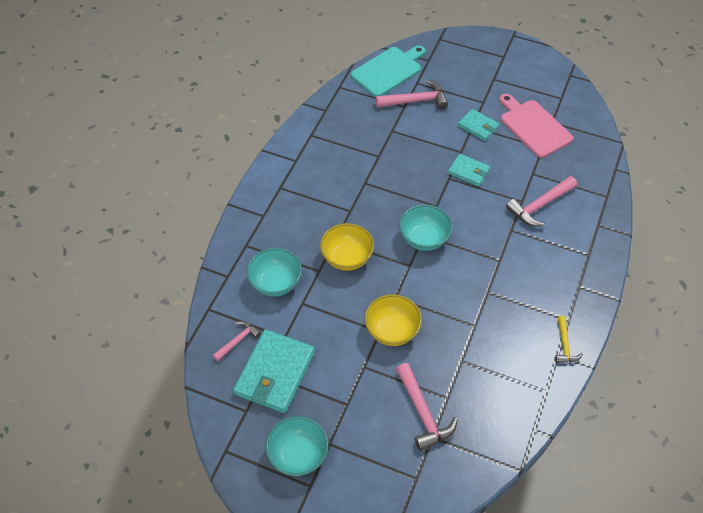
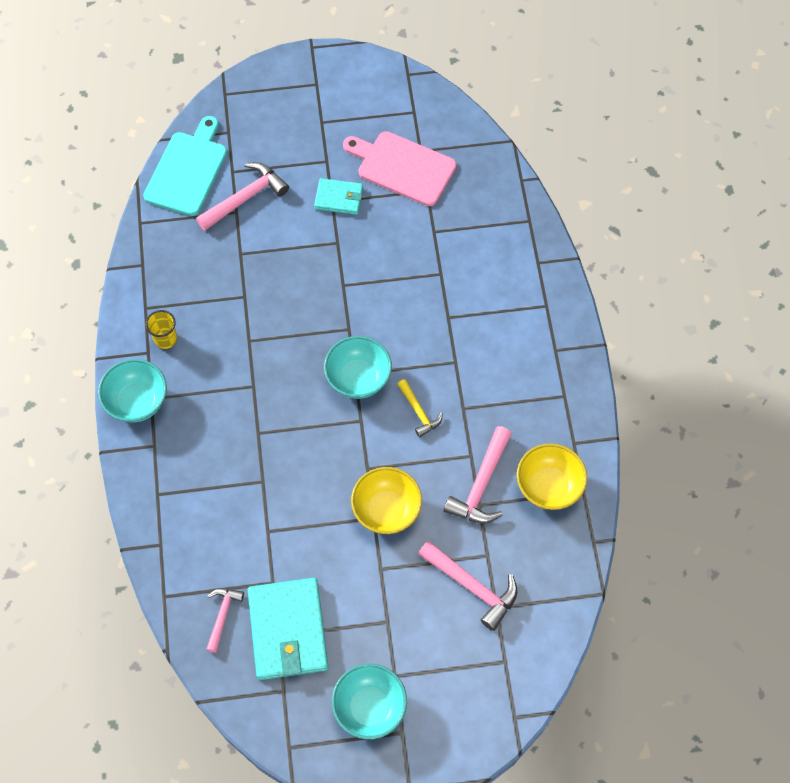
camera: 30 degrees left, 10 degrees up
turquoise bowl [247,248,302,297] -> turquoise bowl moved to [98,359,167,422]
yellow bowl [320,223,374,271] -> yellow bowl moved to [517,443,587,510]
turquoise wallet [448,154,490,187] -> none
pink hammer [506,176,577,227] -> pink hammer moved to [444,426,512,523]
yellow hammer [555,316,583,363] -> yellow hammer moved to [397,379,443,437]
none -> yellow cup [145,310,177,349]

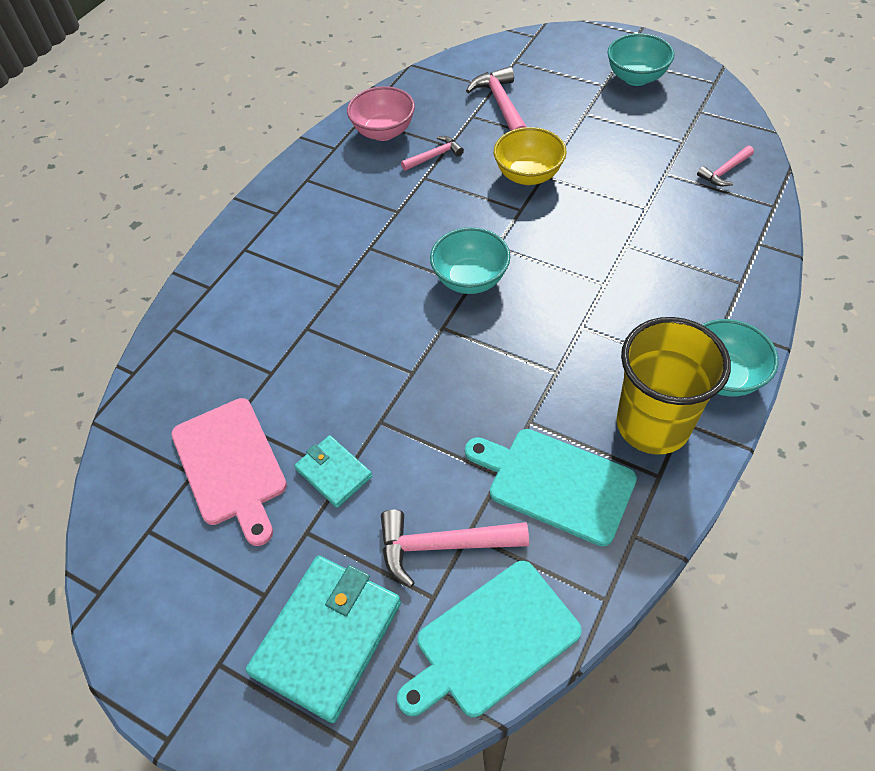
camera: 140 degrees left, 10 degrees down
yellow cup [145,310,177,349] -> yellow cup [617,317,731,454], size x2.37
turquoise wallet [248,578,328,680] -> turquoise wallet moved to [246,555,401,723]
yellow hammer [397,379,443,437] -> none
pink hammer [444,426,512,523] -> pink hammer [401,136,464,171], size x0.60
yellow bowl [517,443,587,510] -> pink bowl [347,86,415,141]
none -> turquoise cutting board [465,429,637,546]

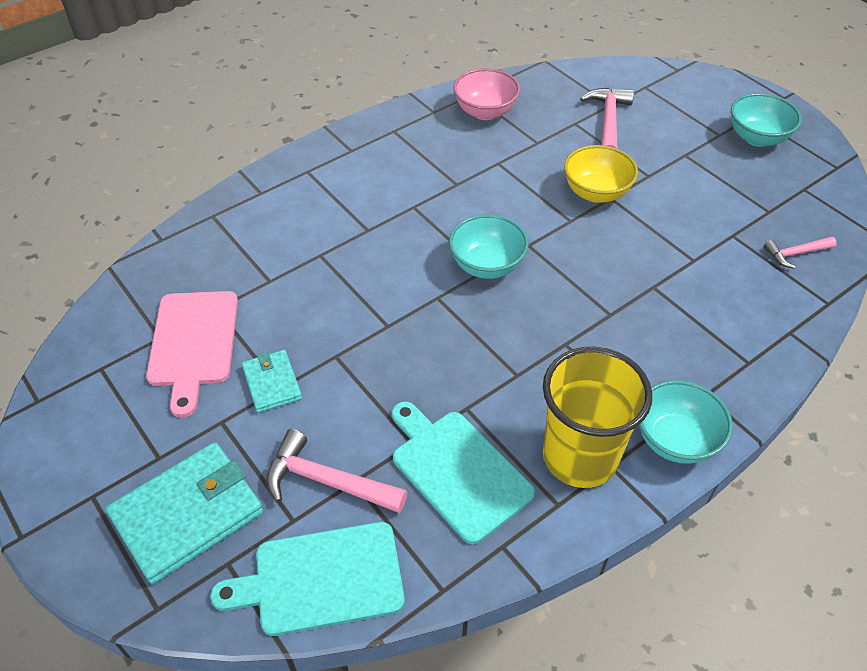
camera: 20 degrees right, 5 degrees down
pink hammer [401,136,464,171] -> none

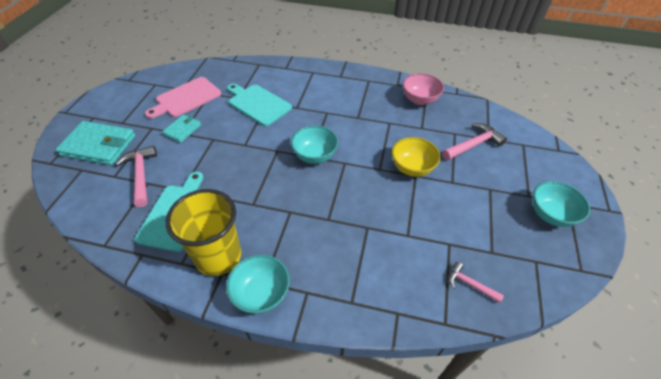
camera: 50 degrees right, 0 degrees up
turquoise cutting board [210,522,405,636] -> turquoise cutting board moved to [227,84,292,126]

